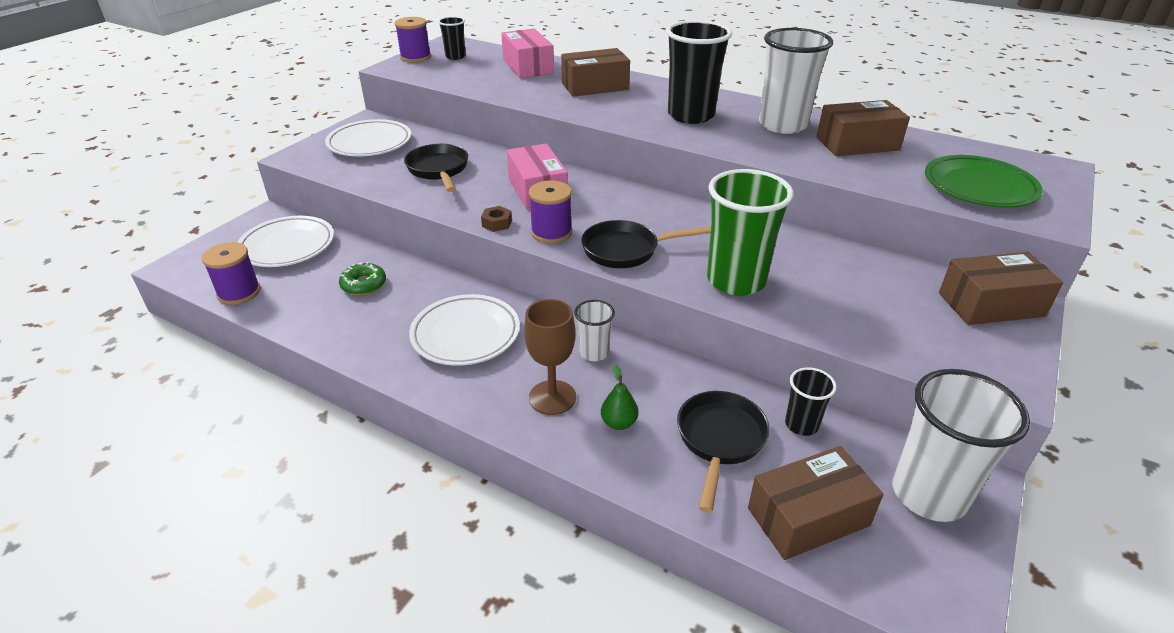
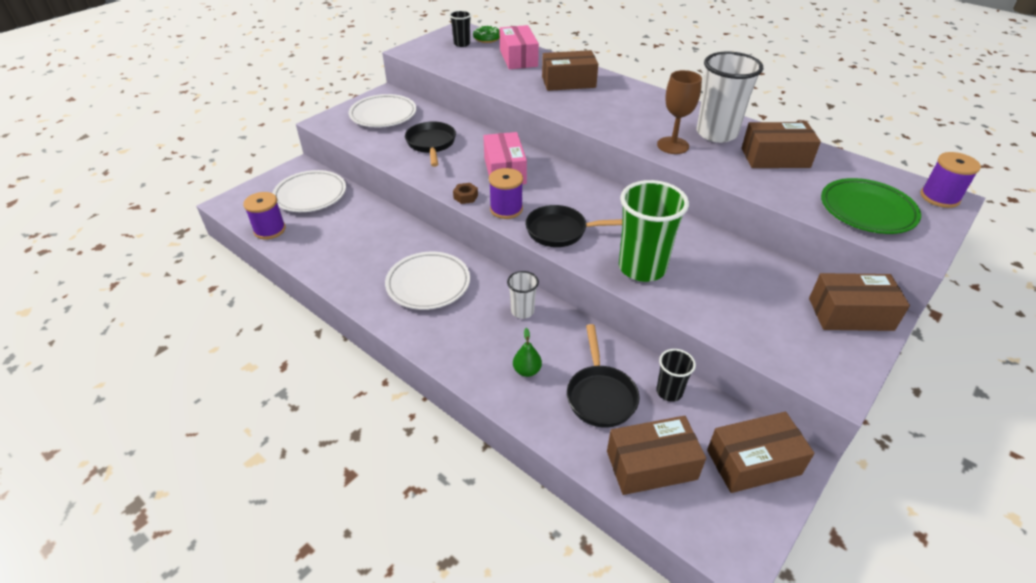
camera: 10 degrees right, 5 degrees up
green donut [339,262,386,295] -> green donut moved to [473,25,500,43]
purple spool [395,17,431,63] -> purple spool moved to [920,152,981,208]
brown goblet [524,299,576,415] -> brown goblet moved to [657,70,702,154]
black cup [666,20,732,124] -> none
black pan [677,391,770,513] -> black pan turned 150 degrees clockwise [567,324,640,428]
white cup [892,369,1030,522] -> brown box [707,412,815,493]

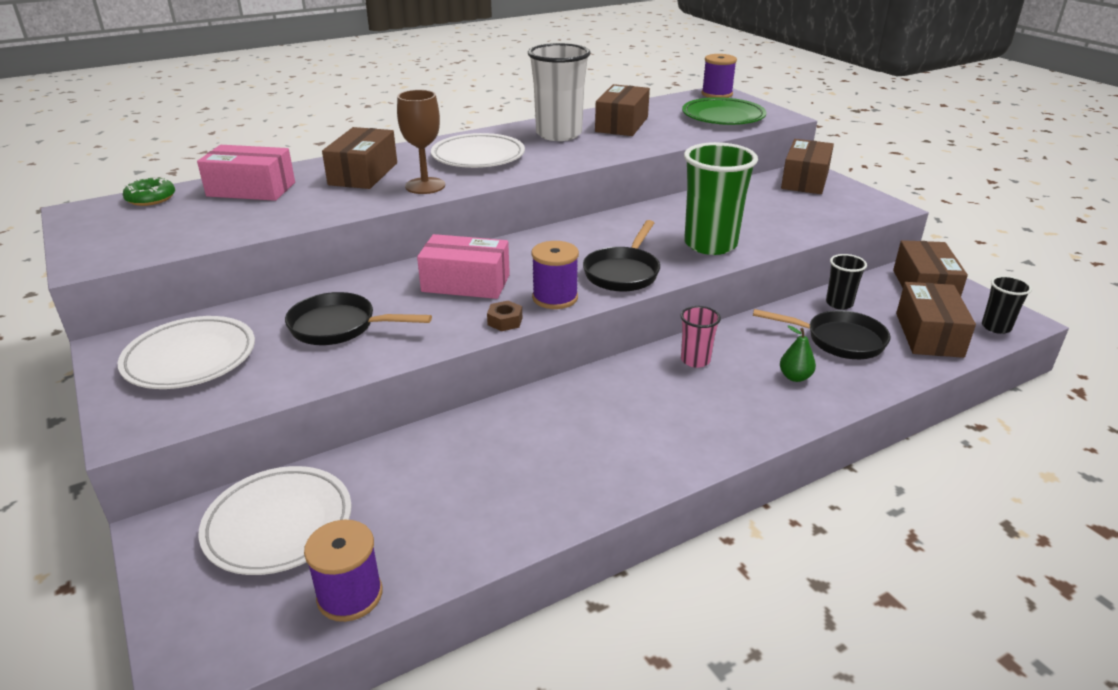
camera: 70 degrees left, 10 degrees down
white plate [385,252,470,310] -> white plate moved to [431,133,525,168]
black cup [449,10,471,47] -> black cup moved to [982,276,1032,334]
white cup [507,271,539,319] -> pink cup [680,306,721,368]
brown goblet [657,70,702,154] -> brown goblet moved to [397,90,445,194]

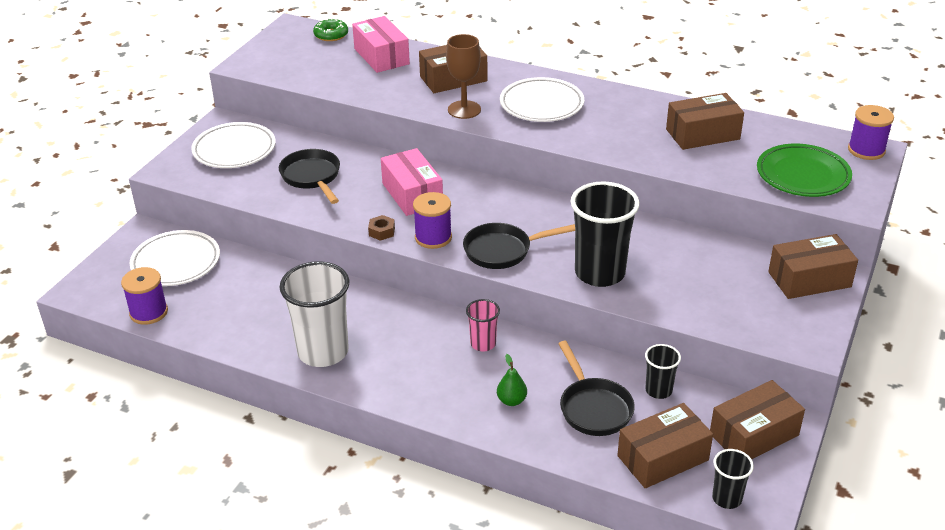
camera: 55 degrees right, 5 degrees up
white cup [528,43,591,141] -> white cup moved to [279,261,350,367]
green cup [684,142,758,255] -> black cup [570,181,640,287]

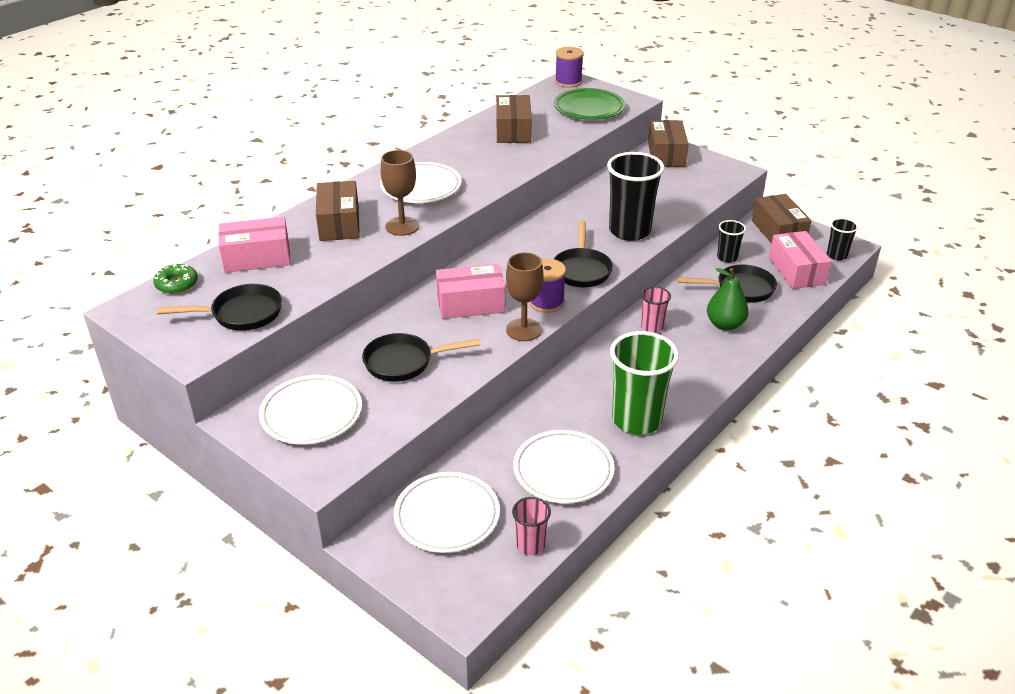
camera: 75 degrees left, 0 degrees up
purple spool [121,267,168,325] -> pink cup [512,497,551,555]
white cup [279,261,350,367] -> green cup [610,331,679,435]
brown nut [368,215,395,241] -> brown goblet [506,252,544,341]
green pear [497,354,527,406] -> green pear [707,268,749,331], size x1.60
brown box [617,403,713,488] -> pink box [769,231,832,289]
none -> black pan [157,284,282,331]
none -> white plate [513,430,614,504]

